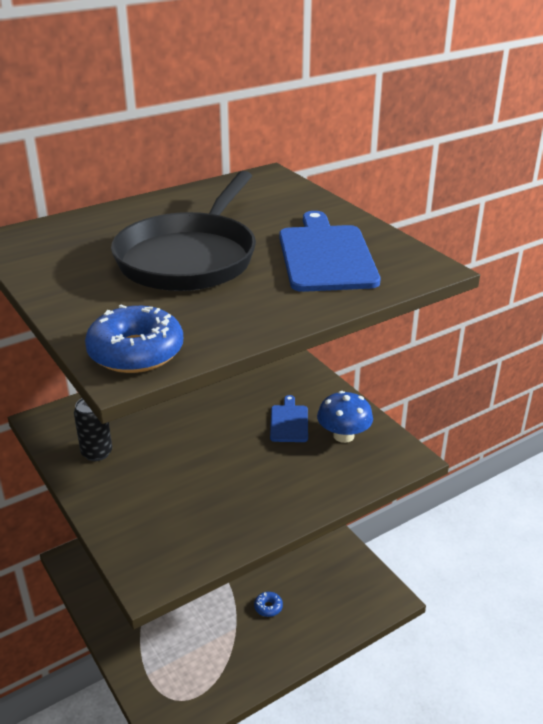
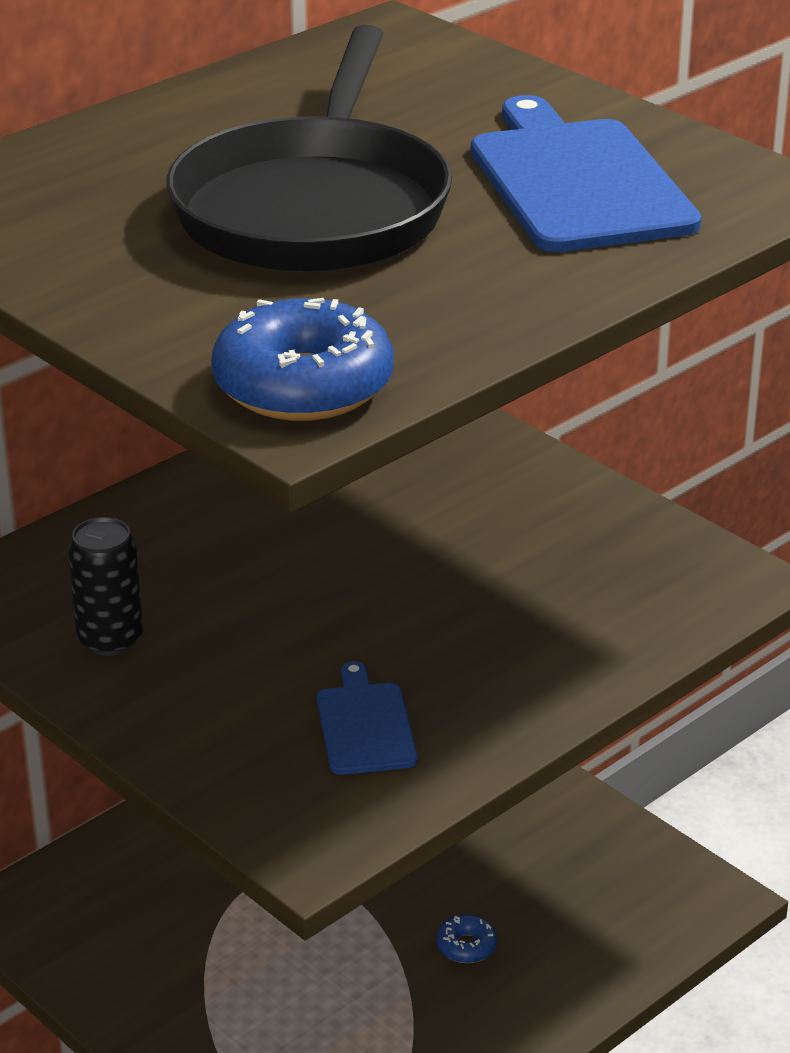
camera: 10 degrees left, 0 degrees up
blue cutting board [270,395,308,442] -> blue cutting board moved to [317,661,418,775]
blue mushroom [317,391,373,443] -> none

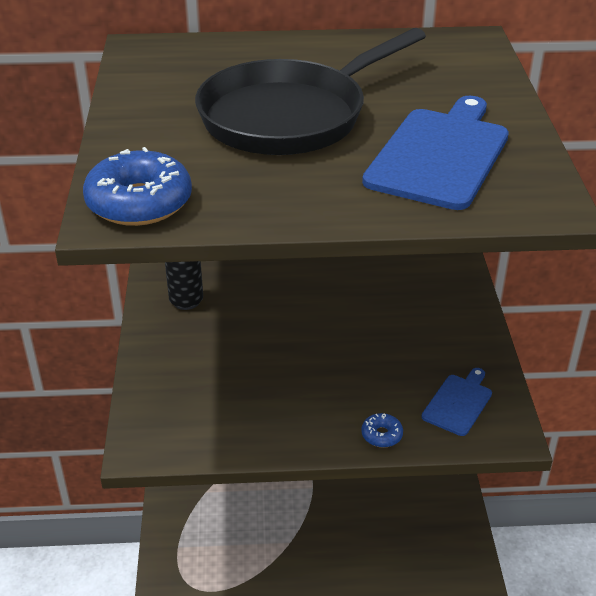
camera: 40 degrees right, 5 degrees up
blue cutting board [317,661,418,775] -> blue cutting board moved to [422,368,492,436]
blue donut [436,914,498,963] -> blue donut moved to [361,413,403,448]

